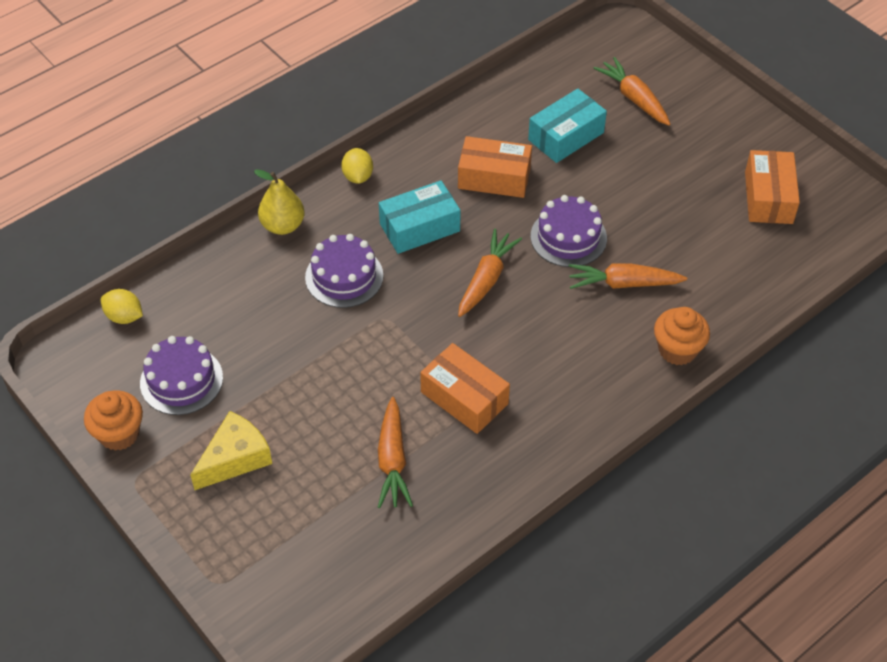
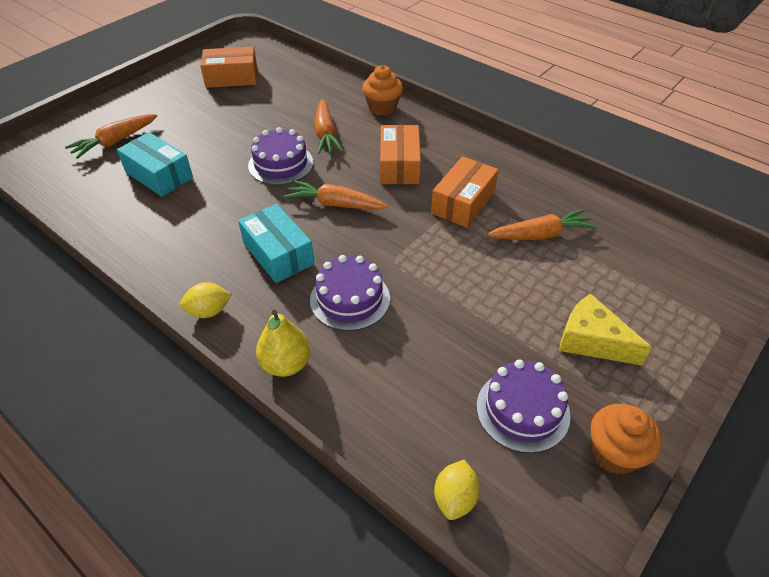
camera: 100 degrees left, 5 degrees down
orange box [458,136,532,198] -> orange box moved to [380,125,421,184]

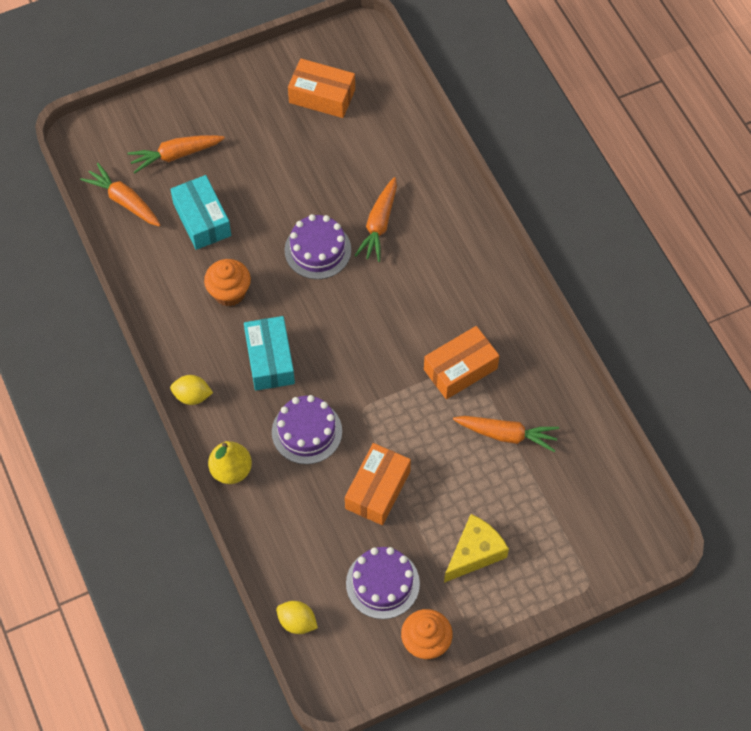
camera: 25 degrees right, 15 degrees up
orange carrot [283,180,388,210] -> orange carrot moved to [80,163,160,226]
orange cupcake [362,65,403,116] -> orange cupcake moved to [204,259,251,307]
orange box [380,125,421,184] -> orange box moved to [345,443,411,525]
yellow lemon [434,460,480,520] -> yellow lemon turned 75 degrees clockwise [276,601,318,634]
yellow cheese [559,294,652,365] -> yellow cheese turned 75 degrees clockwise [444,514,509,583]

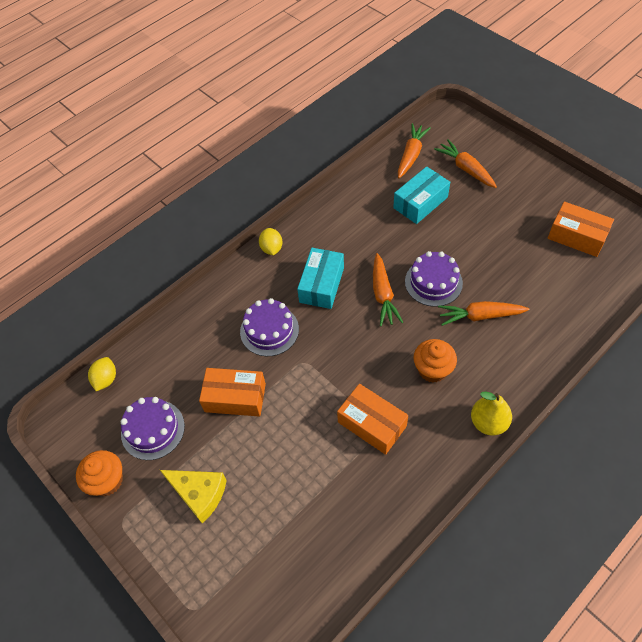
camera: 75 degrees right, 5 degrees down
orange cupcake [204,259,251,307] -> orange cupcake moved to [413,339,457,383]
yellow pear [208,441,252,484] -> yellow pear moved to [471,391,512,435]
turquoise box [244,316,295,391] -> turquoise box turned 45 degrees counterclockwise [297,248,344,309]
orange box [288,59,355,118] -> orange box turned 60 degrees counterclockwise [548,202,614,257]
orange carrot [453,416,559,452] -> orange carrot moved to [373,253,403,326]

